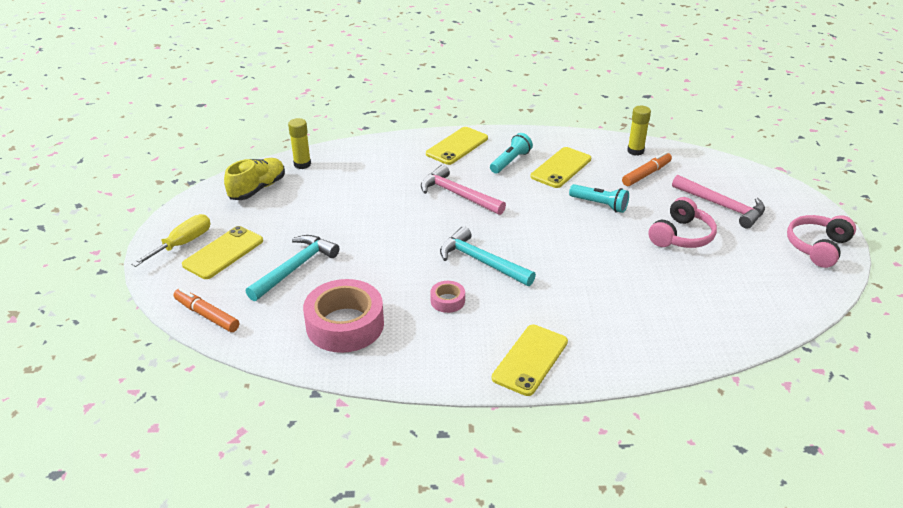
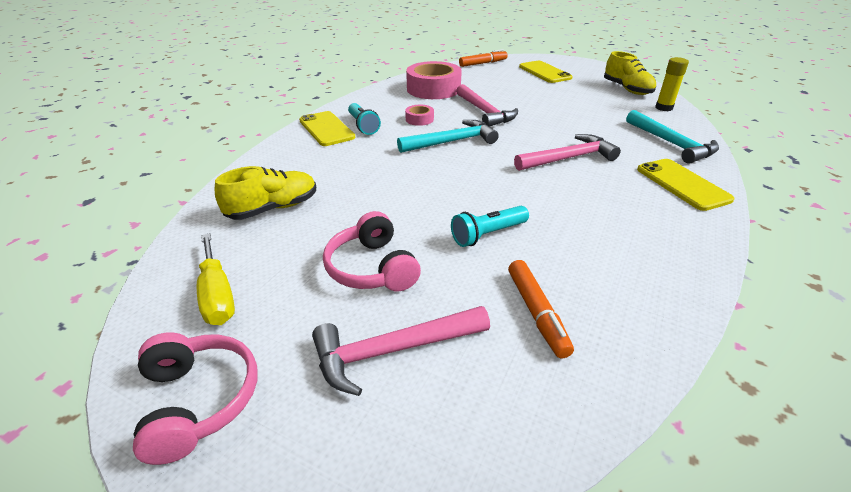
camera: 120 degrees right, 0 degrees up
yellow screwdriver [131,214,211,267] -> yellow screwdriver moved to [197,233,235,325]
turquoise hammer [246,235,339,301] -> turquoise hammer moved to [626,110,719,164]
turquoise flashlight [490,133,533,173] -> turquoise flashlight moved to [348,103,381,135]
yellow phone [531,147,591,188] -> none
yellow glue stick [627,106,651,156] -> none
none -> yellow shoe [215,166,316,220]
none -> pink hammer [456,84,518,127]

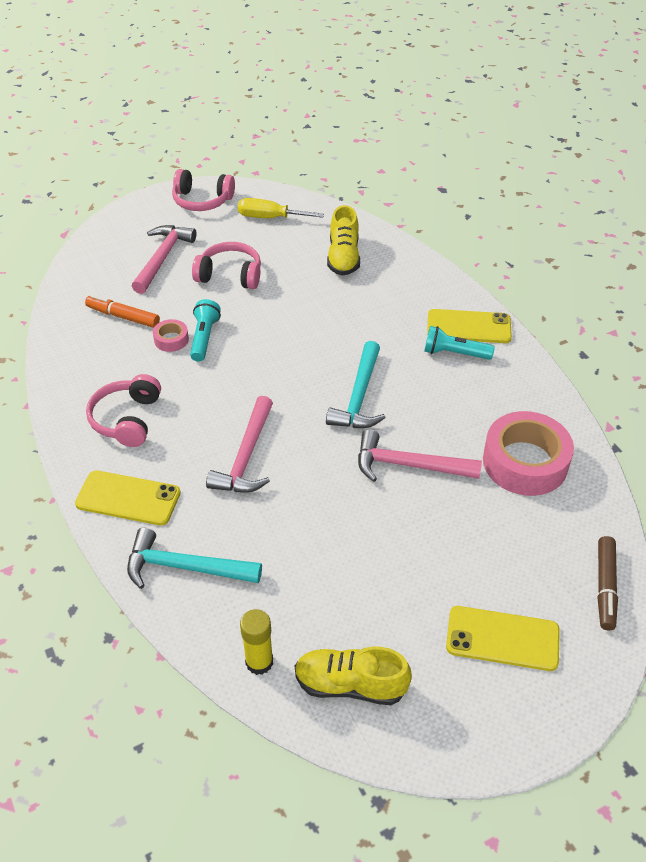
camera: 125 degrees right, 10 degrees up
pink tape [405,105,434,126] -> pink tape moved to [153,319,189,352]
orange marker [459,49,508,67] -> brown marker [598,536,618,631]
none -> pink headphones [86,374,161,447]

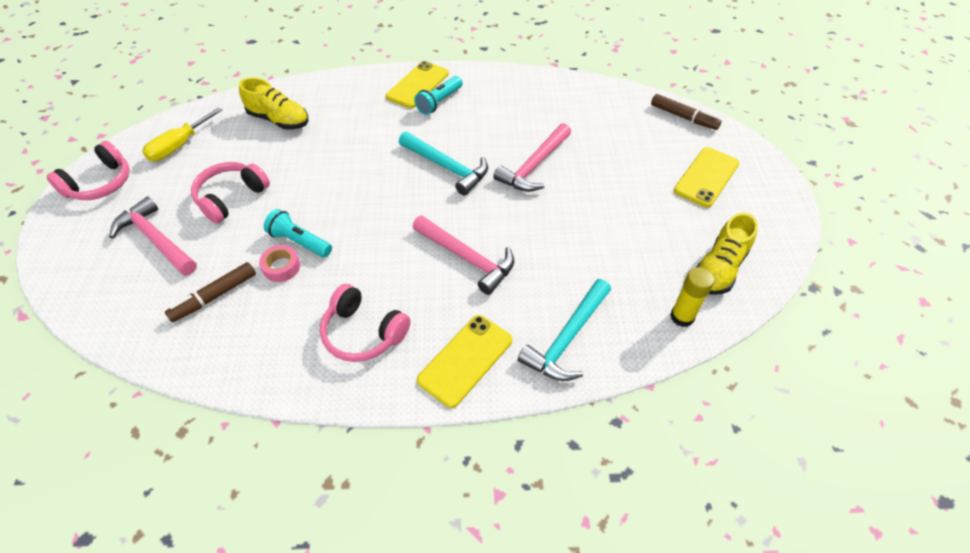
camera: 65 degrees left, 5 degrees up
orange marker [85,295,160,328] -> brown marker [165,262,256,322]
pink tape [483,411,574,496] -> none

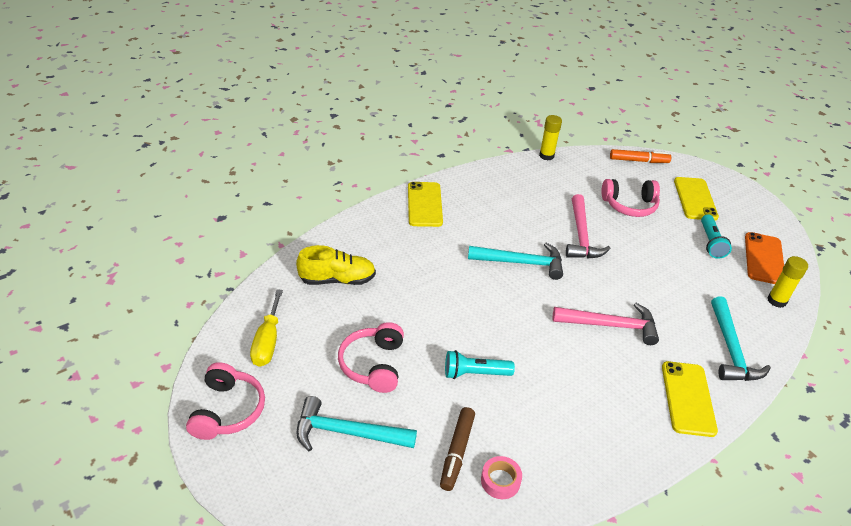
camera: 35 degrees left, 10 degrees down
pink hammer [109,196,197,276] -> turquoise hammer [296,396,417,451]
pink tape [259,245,300,282] -> pink tape moved to [481,456,522,499]
pink headphones [320,284,411,362] -> pink headphones moved to [601,179,660,217]
turquoise flashlight [414,76,463,115] -> turquoise flashlight moved to [701,214,732,259]
brown marker [651,94,722,130] -> orange marker [610,149,671,163]
yellow shoe [697,213,758,295] -> orange phone [745,232,784,284]
none -> yellow glue stick [539,115,562,161]

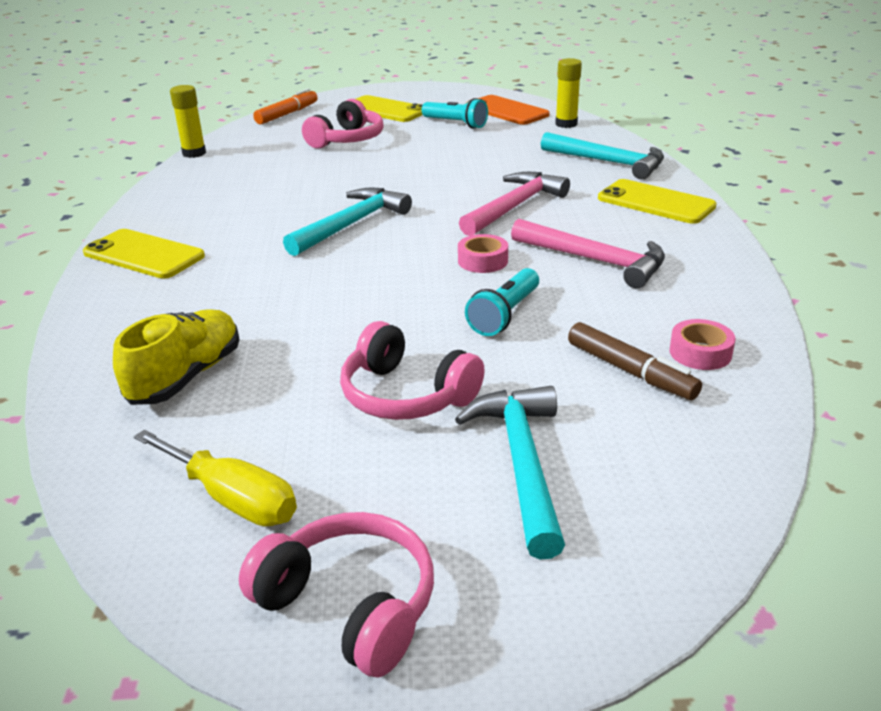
camera: 55 degrees left, 10 degrees down
turquoise hammer [296,396,417,451] -> turquoise hammer turned 135 degrees clockwise [455,386,565,560]
pink hammer [566,194,611,259] -> pink hammer moved to [511,219,665,288]
none -> pink tape [458,234,508,273]

